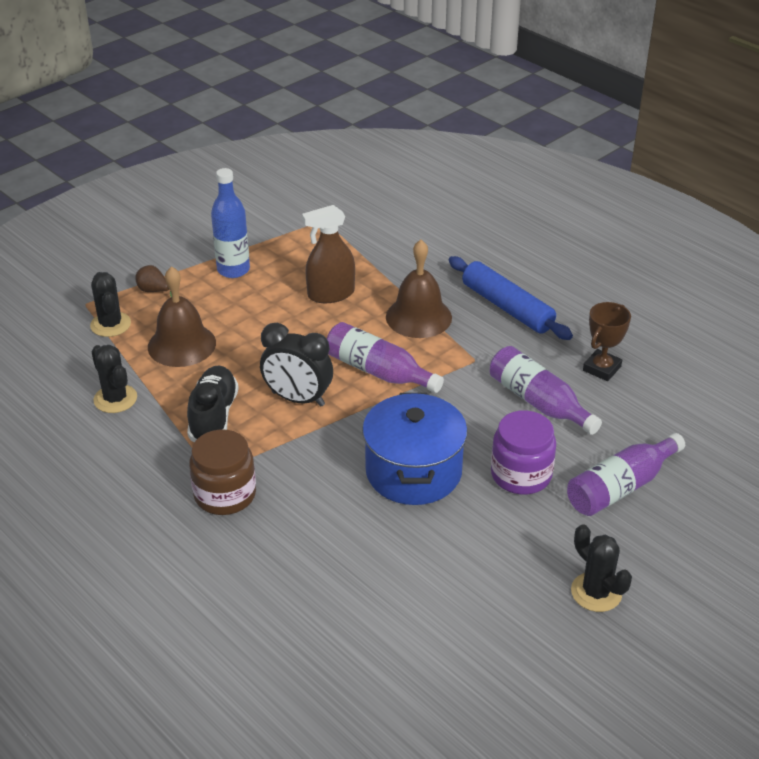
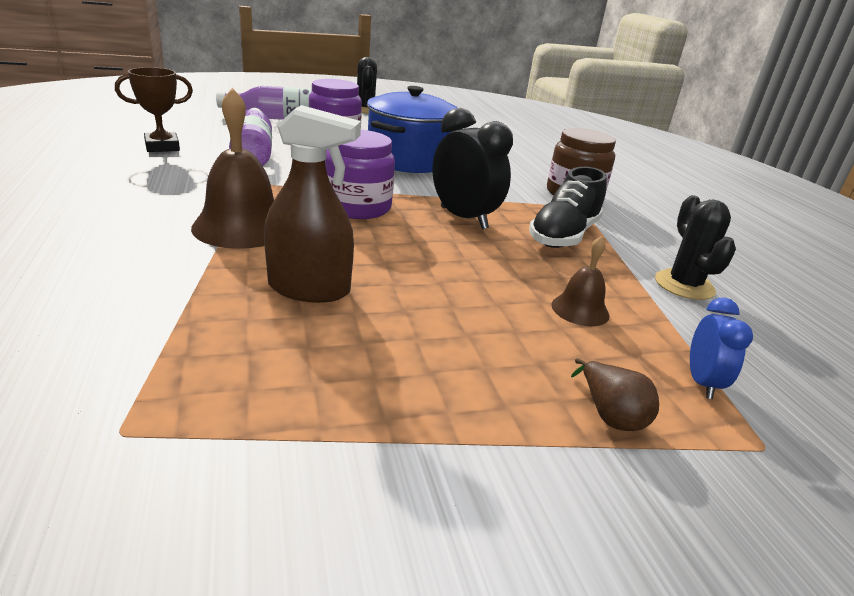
camera: 155 degrees left, 10 degrees down
black cactus [90,272,131,337] -> blue clock [690,298,753,399]
brown bell [148,266,216,367] -> brown bell [551,236,610,326], size x0.53
blue bottle [211,168,250,278] -> none
purple bottle [327,322,444,393] -> purple jar [325,130,395,219]
blue rolling pin [449,256,573,340] -> none

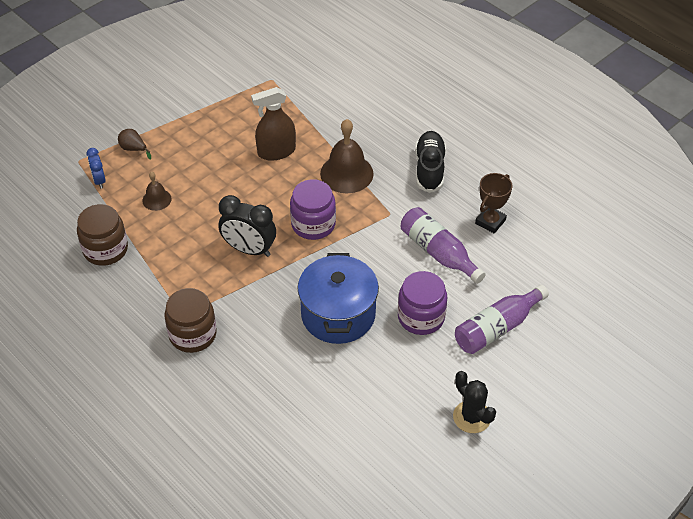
camera: 155 degrees right, 20 degrees up
black shoe [529,167,607,248] -> black shoe moved to [415,131,446,193]
black cactus [655,195,736,300] -> brown jar [77,204,128,266]

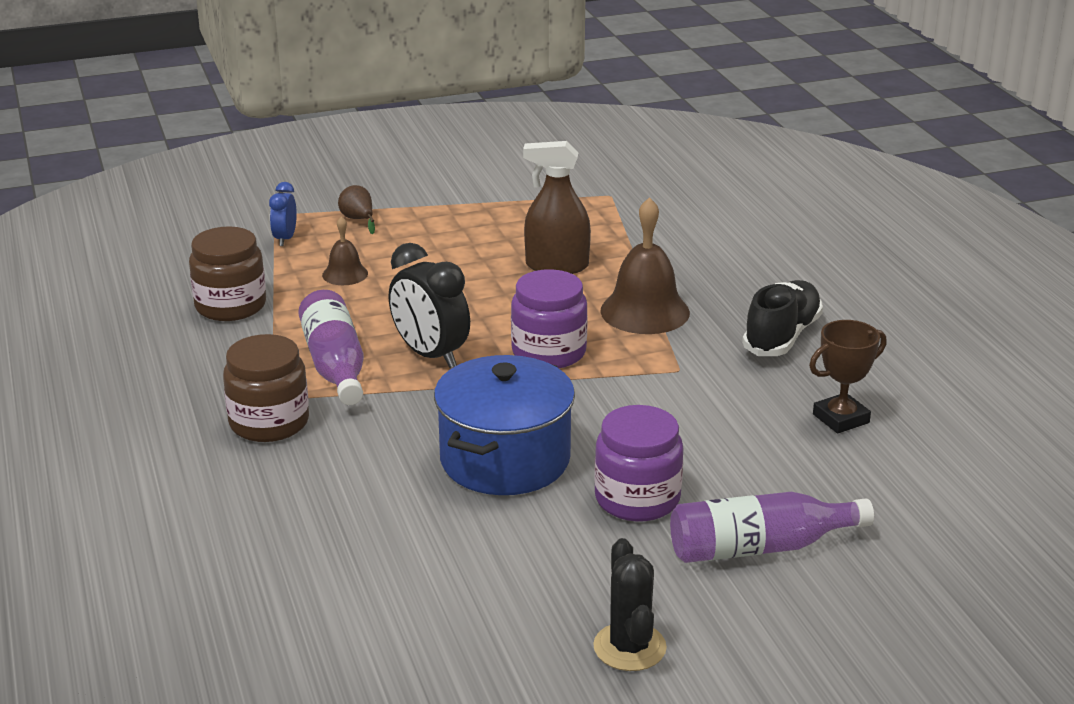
camera: 25 degrees right, 20 degrees down
purple bottle [401,207,486,284] -> purple bottle moved to [298,290,364,405]

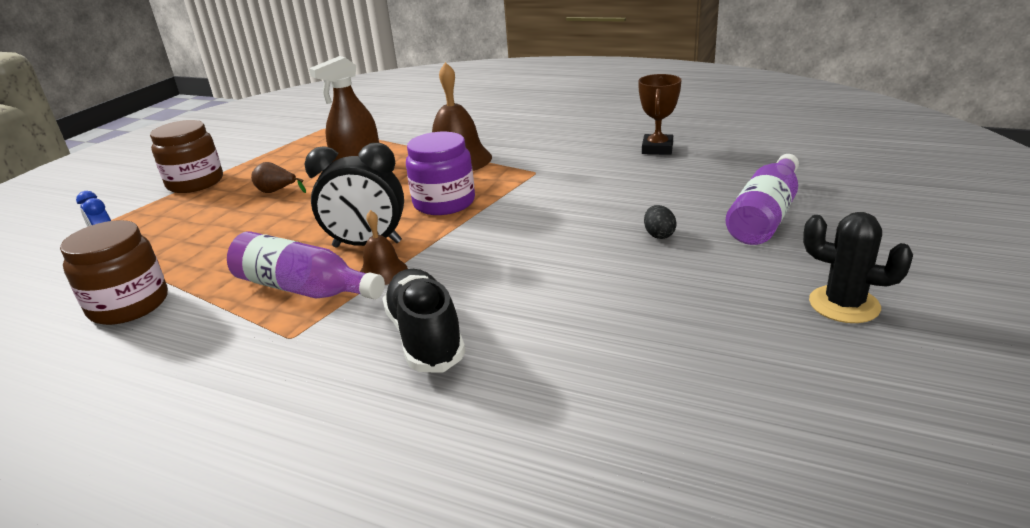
camera: 45 degrees left, 0 degrees up
brown jar [223,334,309,442] -> brown jar moved to [150,120,223,193]
brown bell [322,216,368,285] -> brown bell moved to [360,210,408,285]
brown pear [338,185,375,234] -> brown pear moved to [251,162,306,193]
blue pot [434,355,575,495] -> none
purple jar [594,405,683,522] -> black egg [644,205,677,239]
black shoe [742,280,823,356] -> black shoe moved to [382,269,466,373]

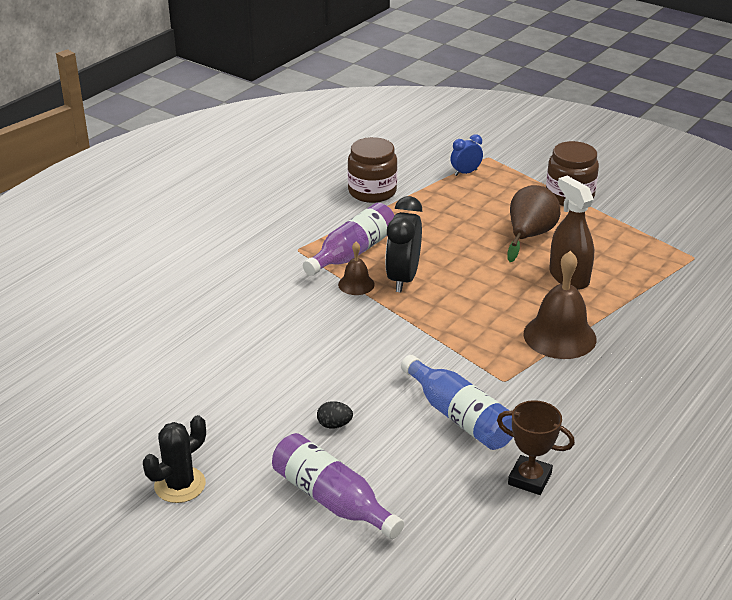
camera: 100 degrees right, 5 degrees up
brown pear [251,162,306,193] -> brown pear [507,185,560,262], size x1.85
black shoe [382,269,466,373] -> none
purple jar [406,132,475,215] -> none
none -> blue bottle [401,355,513,450]

